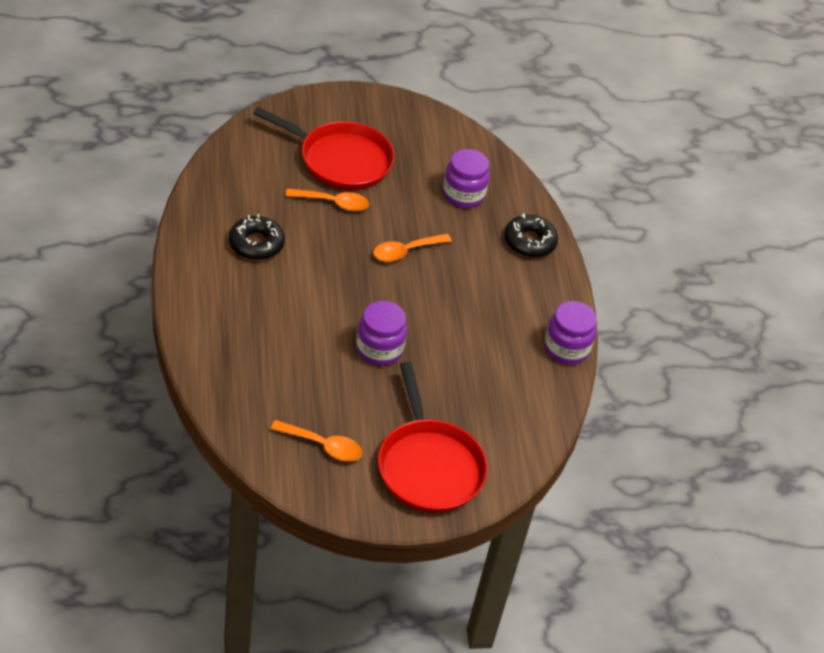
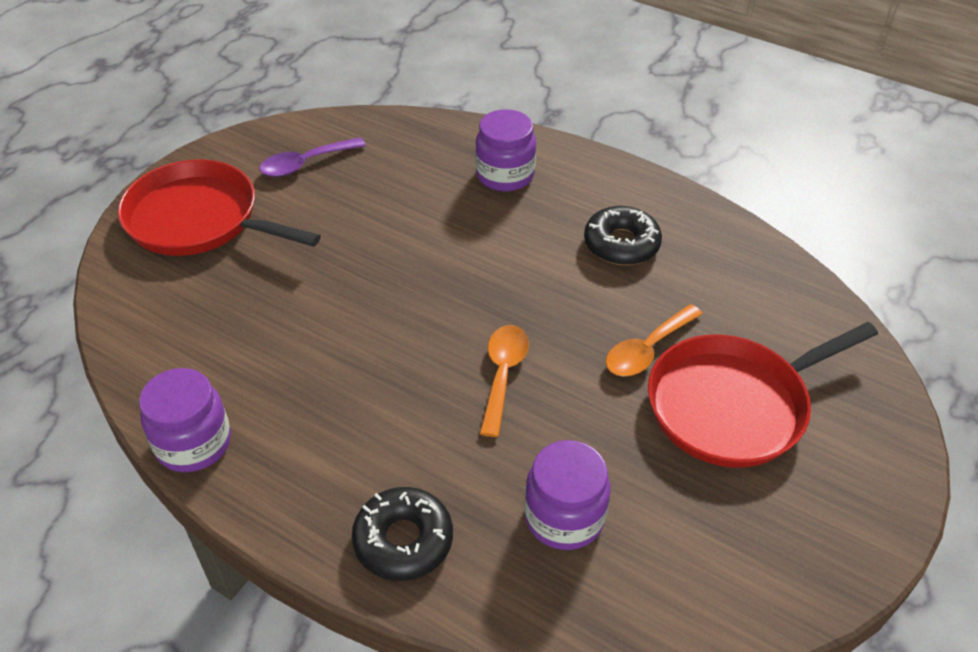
camera: 135 degrees right, 0 degrees up
orange spoon [270,420,363,462] -> purple spoon [259,137,366,177]
purple jar [356,301,407,366] -> purple jar moved to [475,109,536,191]

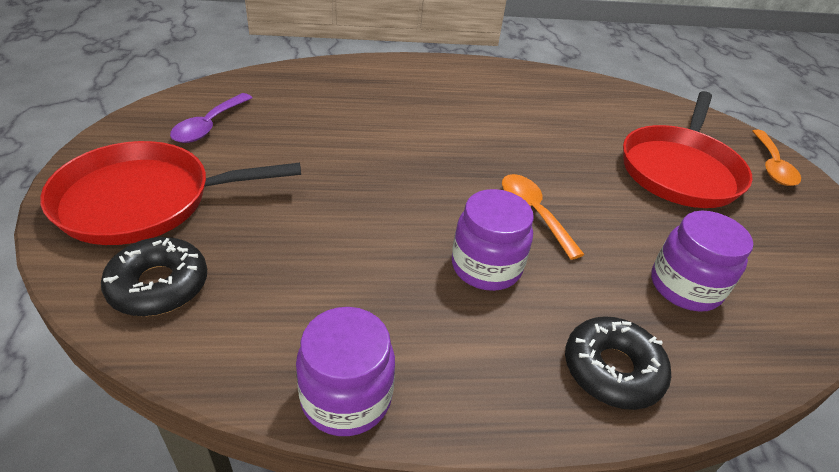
camera: 40 degrees left, 5 degrees down
purple jar [475,109,536,191] -> purple jar moved to [452,189,534,291]
black donut [584,206,662,265] -> black donut moved to [101,237,207,316]
orange spoon [606,304,703,376] -> orange spoon moved to [752,130,801,186]

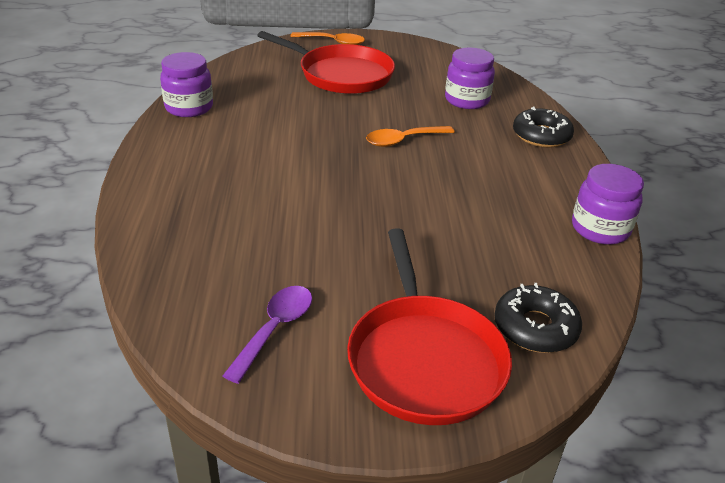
camera: 85 degrees left, 5 degrees down
purple spoon [170,93,253,143] -> purple spoon turned 90 degrees counterclockwise [223,286,312,384]
purple jar [452,189,534,291] -> purple jar moved to [160,52,213,117]

